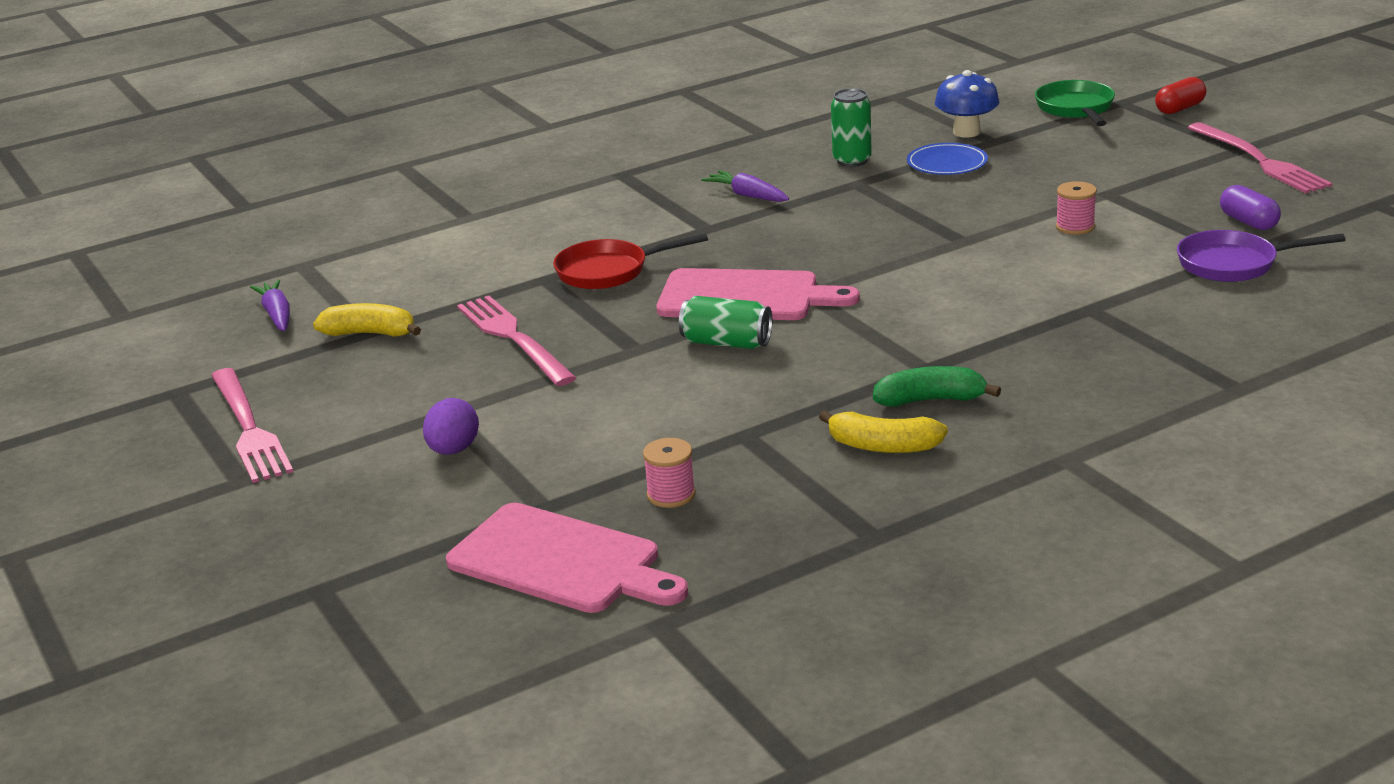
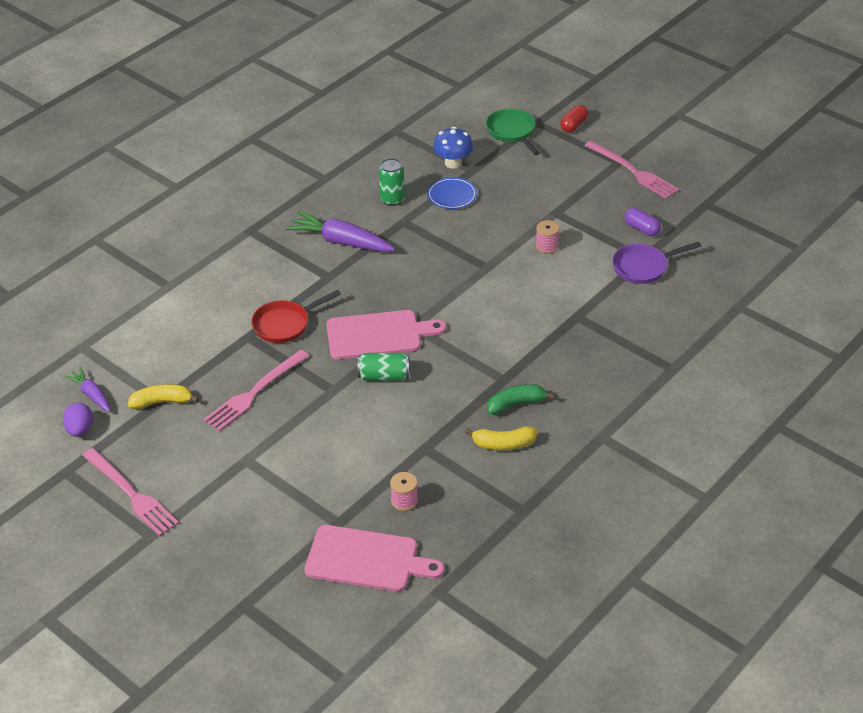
camera: 20 degrees left, 15 degrees up
purple egg [423,398,479,455] -> purple egg moved to [63,403,93,437]
pink fork [457,296,577,386] -> pink fork turned 90 degrees counterclockwise [203,350,309,431]
purple carrot [701,170,789,202] -> purple carrot [285,211,395,252], size x1.74

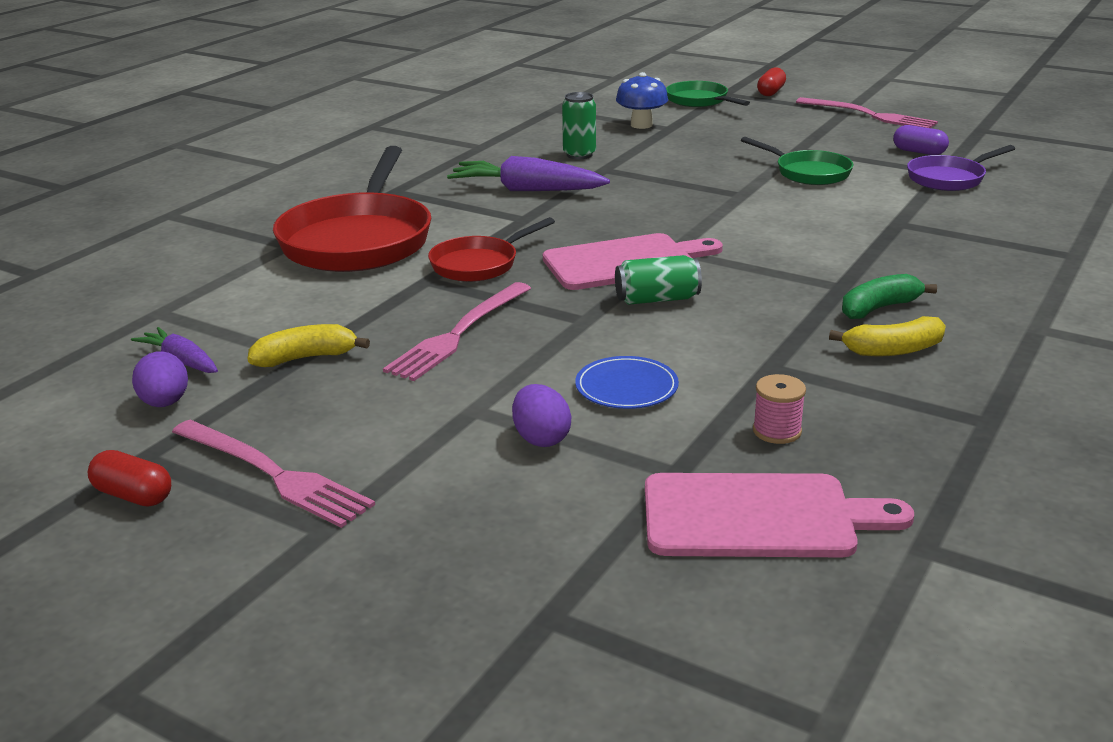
camera: 10 degrees left, 15 degrees down
blue plate [427,177,477,209] -> blue plate moved to [575,356,679,409]
pink spool [536,220,559,253] -> green pan [741,137,854,185]
none -> red capsule [88,450,171,507]
none -> red pan [273,146,431,272]
none -> purple egg [512,384,571,447]

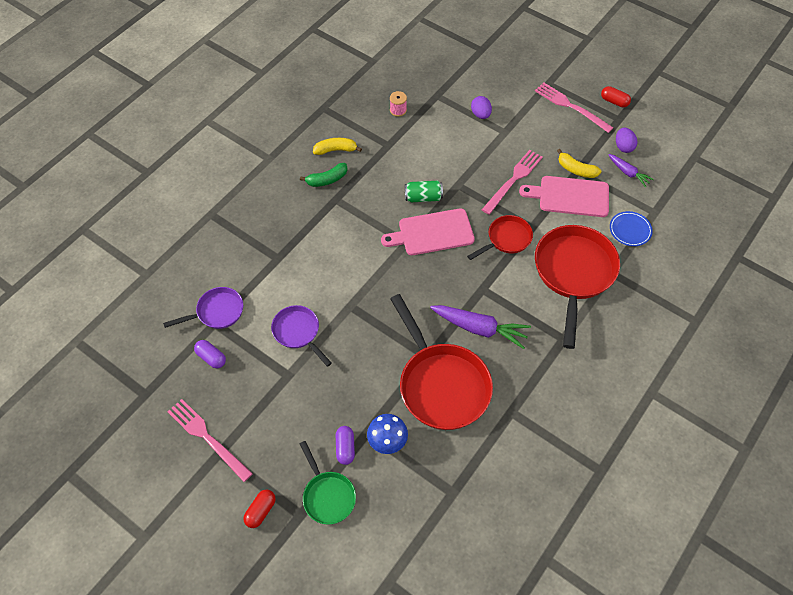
camera: 175 degrees left, 30 degrees up
yellow banana [248,324,370,367] -> yellow banana turned 45 degrees clockwise [557,149,601,178]
green can [562,92,596,159] -> red pan [390,294,493,430]
blue plate [575,356,679,409] -> blue plate moved to [610,211,653,246]
pink cutting board [645,473,914,557] -> pink cutting board moved to [519,176,609,217]
green pan [741,137,854,185] -> purple pan [271,305,332,367]
none -> purple capsule [336,426,355,465]

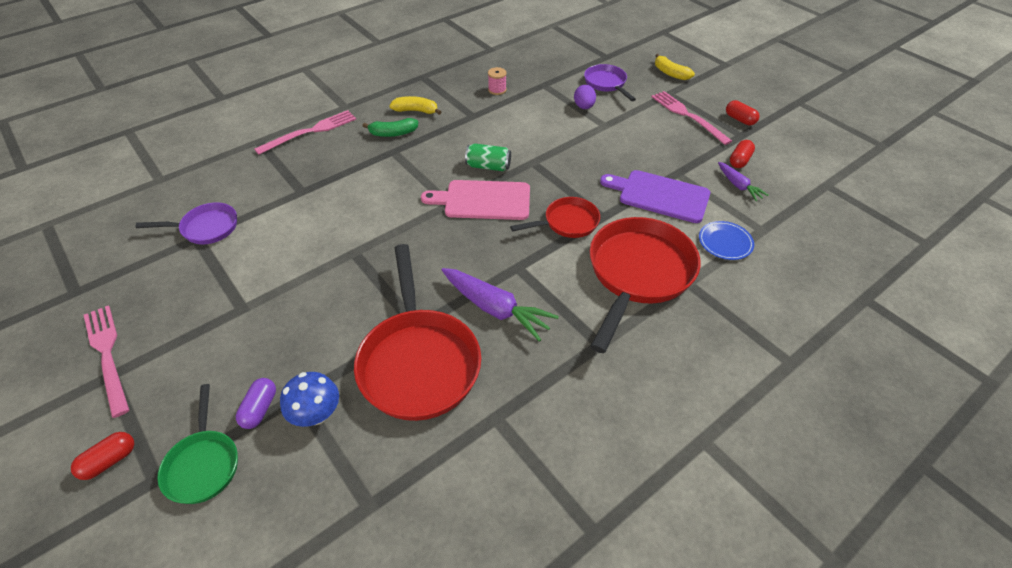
camera: 15 degrees right, 10 degrees down
purple capsule [194,340,226,369] -> none
purple pan [271,305,332,367] -> purple pan moved to [584,64,636,101]
pink fork [482,150,543,215] -> pink fork moved to [254,110,356,155]
pink cutting board [519,176,609,217] -> purple cutting board [600,170,710,223]
yellow banana [557,149,601,178] -> yellow banana moved to [655,54,695,80]
purple egg [616,127,637,153] -> red capsule [730,140,755,168]

